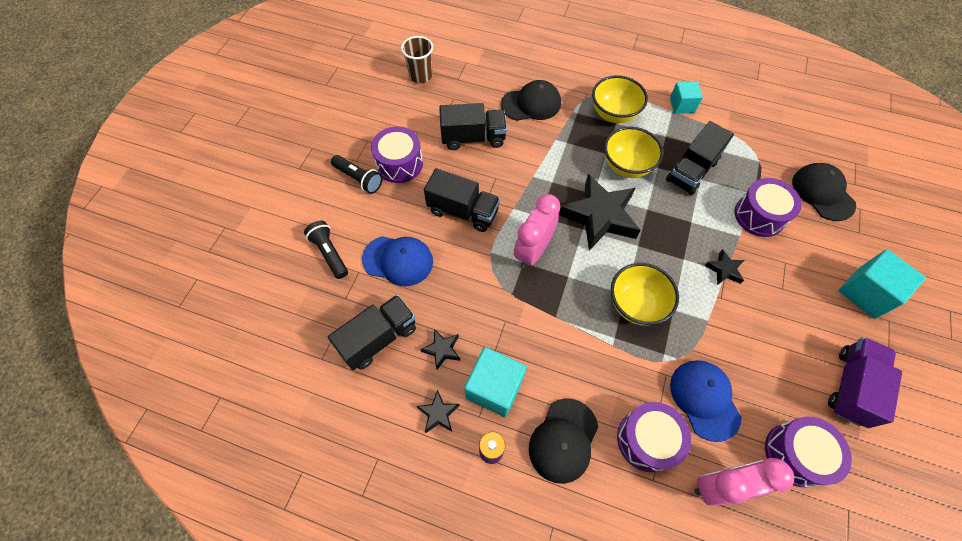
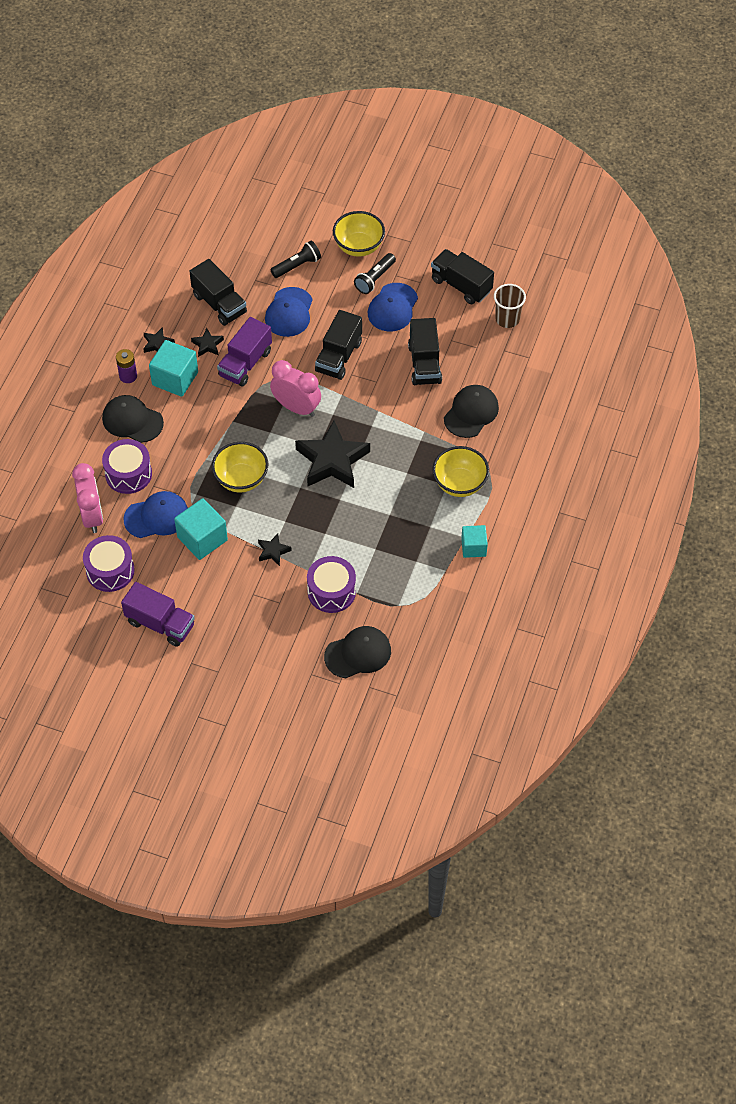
camera: 90 degrees right, 5 degrees down
purple drum [371,127,423,183] -> blue cap [368,283,418,331]
black cap [501,80,561,121] -> black cap turned 135 degrees counterclockwise [444,385,499,438]
yellow bowl [604,126,663,178] -> yellow bowl moved to [333,211,385,257]
black truck [666,121,734,195] -> black truck moved to [431,249,494,304]
turquoise cube [839,249,926,319] -> turquoise cube moved to [174,498,228,560]
none -> purple truck [217,317,272,387]

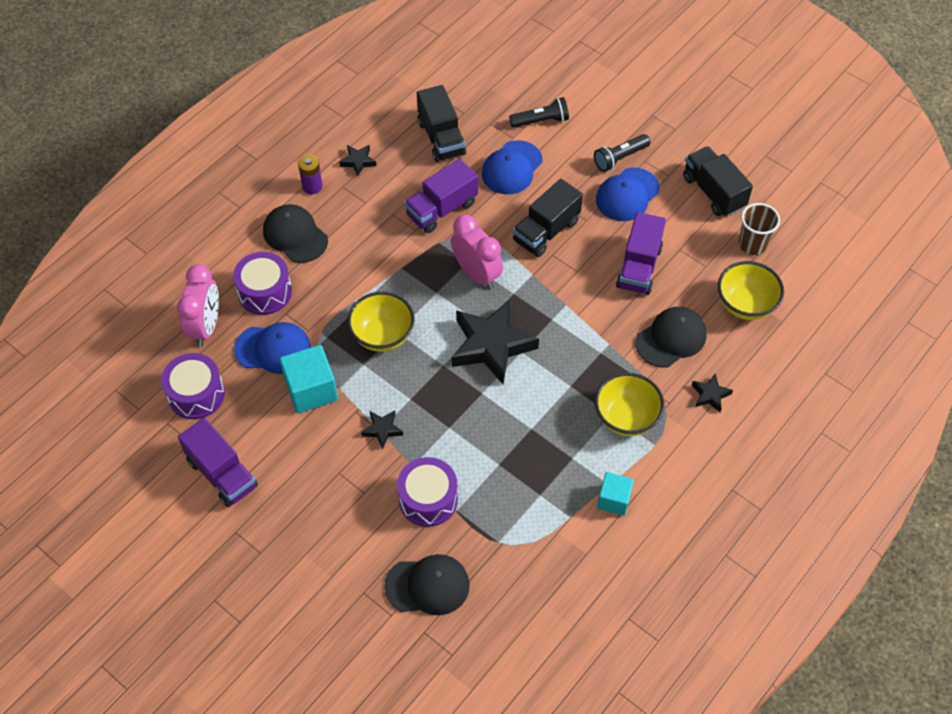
camera: 20 degrees right, 0 degrees up
turquoise cube [149,340,198,397] -> none
black star [191,328,224,357] -> black star moved to [692,373,733,412]
yellow bowl [333,211,385,257] -> yellow bowl moved to [718,261,784,320]
black truck [408,318,442,385] -> purple truck [616,212,666,295]

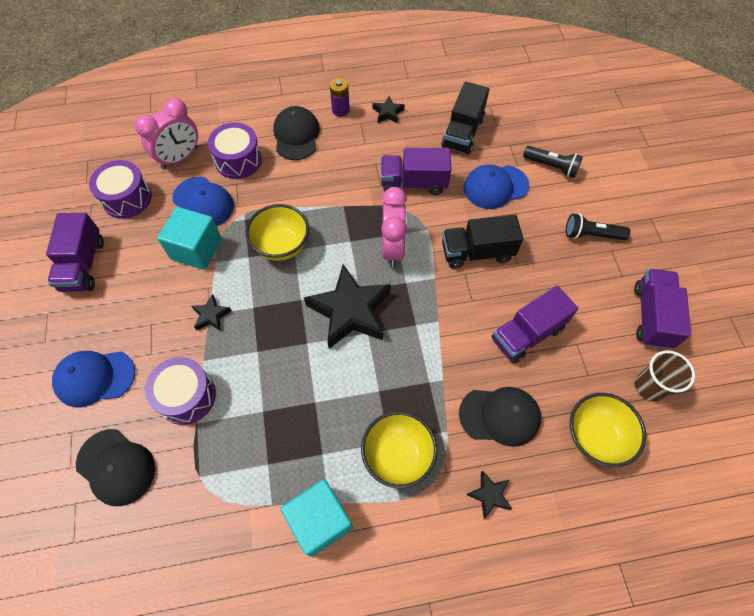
camera: 40 degrees right, 5 degrees up
blue cap [596,167,660,221] -> blue cap moved to [52,351,135,407]
turquoise cube [597,472,634,516] -> turquoise cube [280,479,353,557], size x1.59
black truck [683,146,753,217] -> purple truck [634,269,691,349]

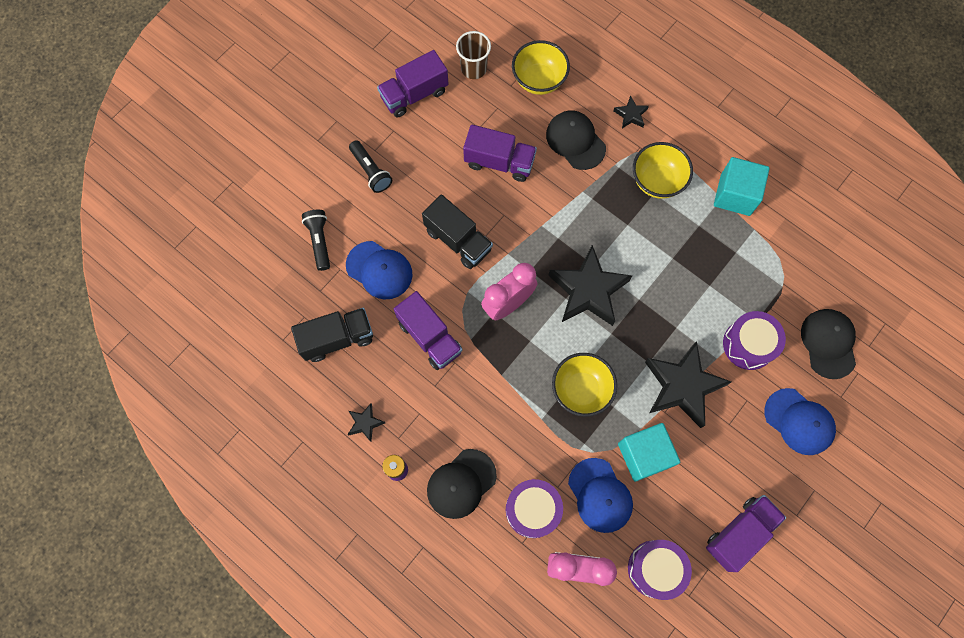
camera: 130 degrees left, 10 degrees up
blue cap [172,177,234,226] -> blue cap turned 150 degrees clockwise [568,458,633,533]
black star [191,294,232,331] -> black star [645,341,731,428], size x2.22

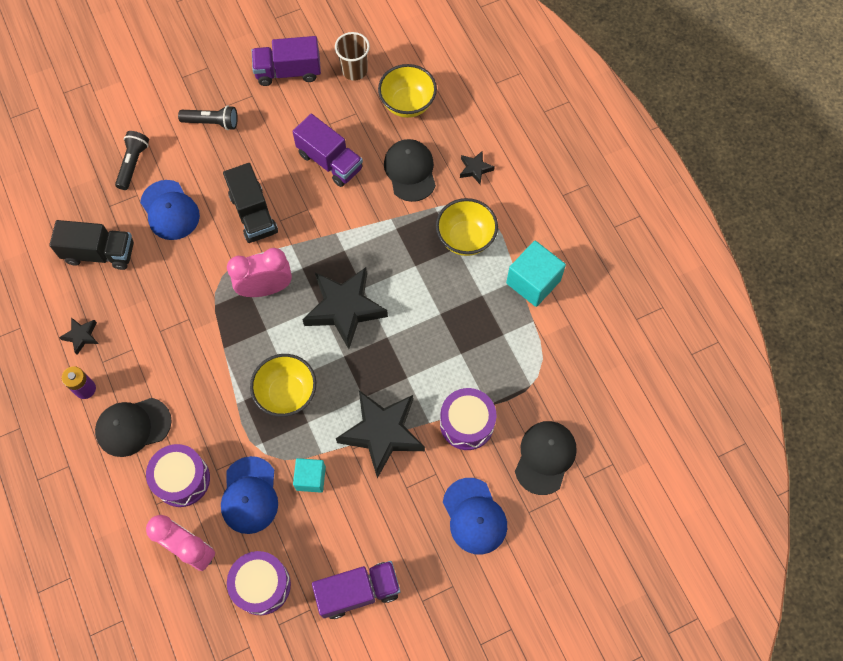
camera: 25 degrees right, 5 degrees down
black flashlight [349,140,392,193] -> black flashlight turned 75 degrees counterclockwise [178,105,238,130]
purple truck [394,291,462,370] -> none
turquoise cube [618,423,680,482] -> turquoise cube [293,458,326,493], size x0.63

